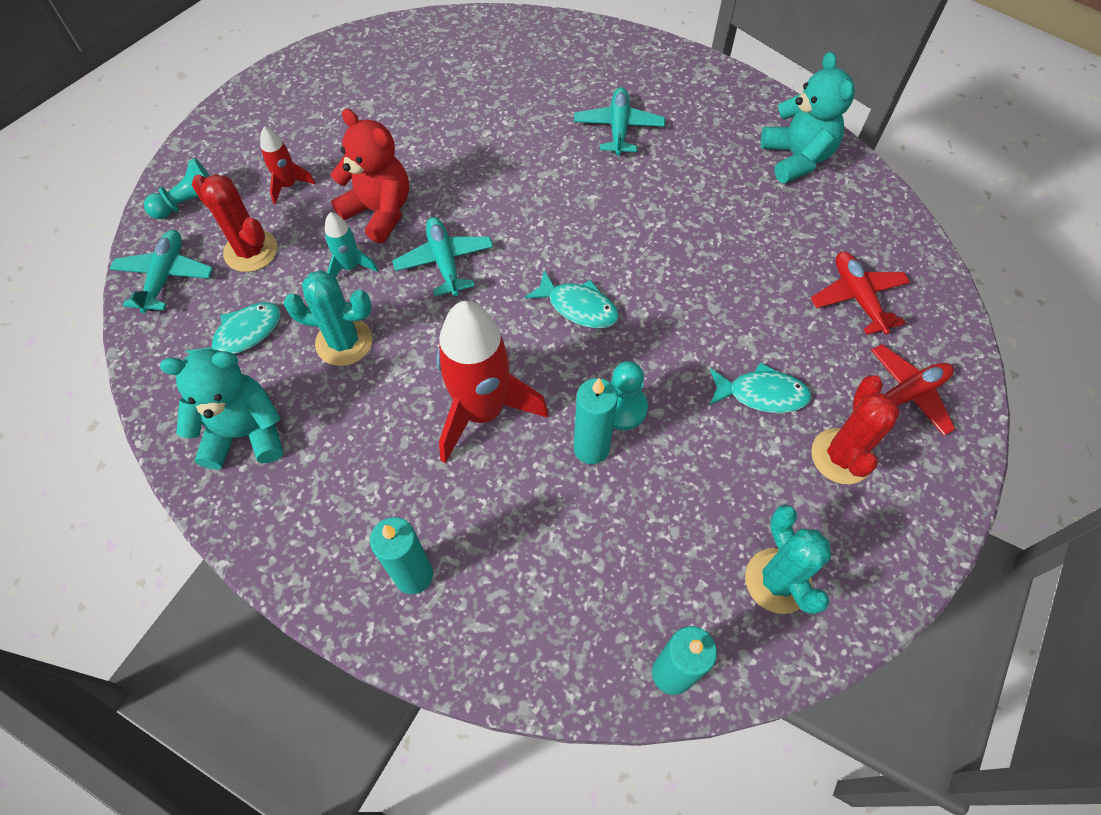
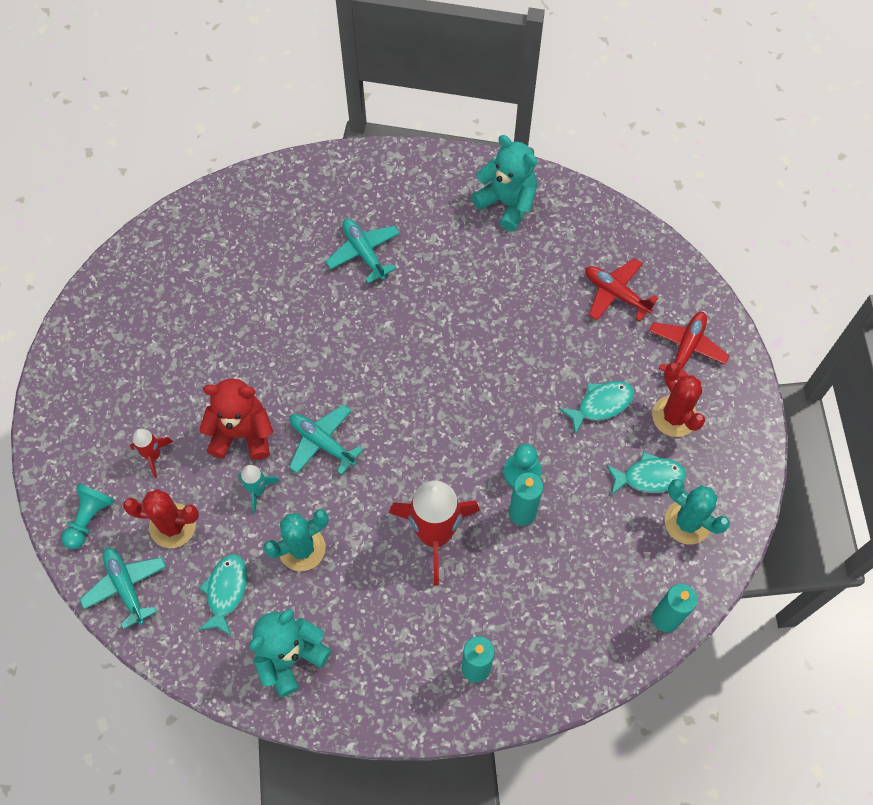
camera: 35 degrees left, 5 degrees up
turquoise fish [525,270,619,328] -> turquoise fish moved to [606,451,686,495]

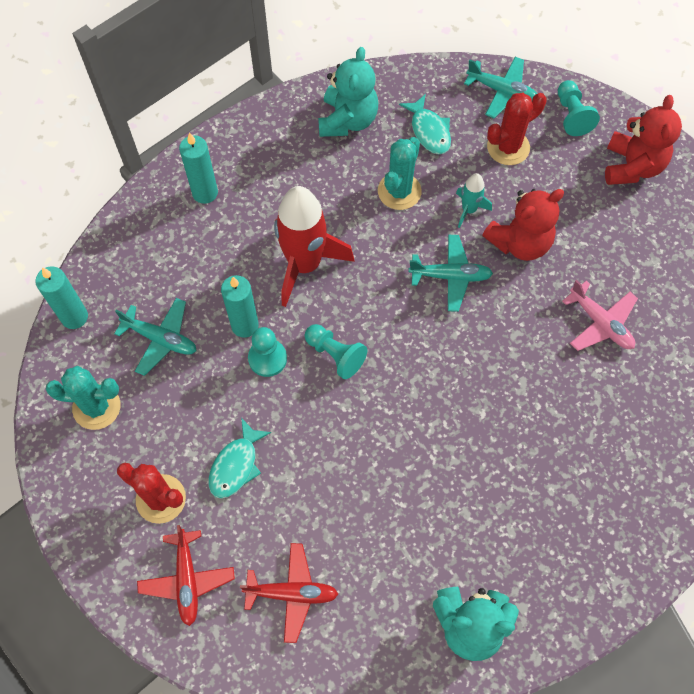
camera: 145 degrees right, 0 degrees up
red rocket [130,429,173,478] -> none
turquoise plane [326,219,400,284] -> turquoise plane moved to [114,298,196,376]
turquoise fish [606,451,686,495] -> none
none -> turquoise pawn [305,324,367,379]
none -> pink plane [562,280,638,351]
none -> red teddy bear [605,95,682,185]

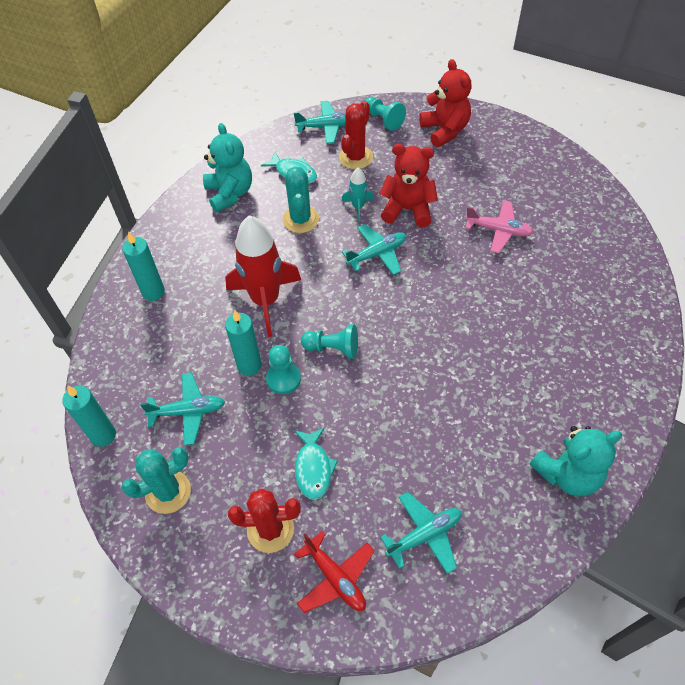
camera: 30 degrees left, 10 degrees down
red plane [240,543,338,643] -> turquoise plane [380,492,462,574]
red teddy bear [482,189,564,261] -> red teddy bear turned 105 degrees counterclockwise [379,144,438,227]

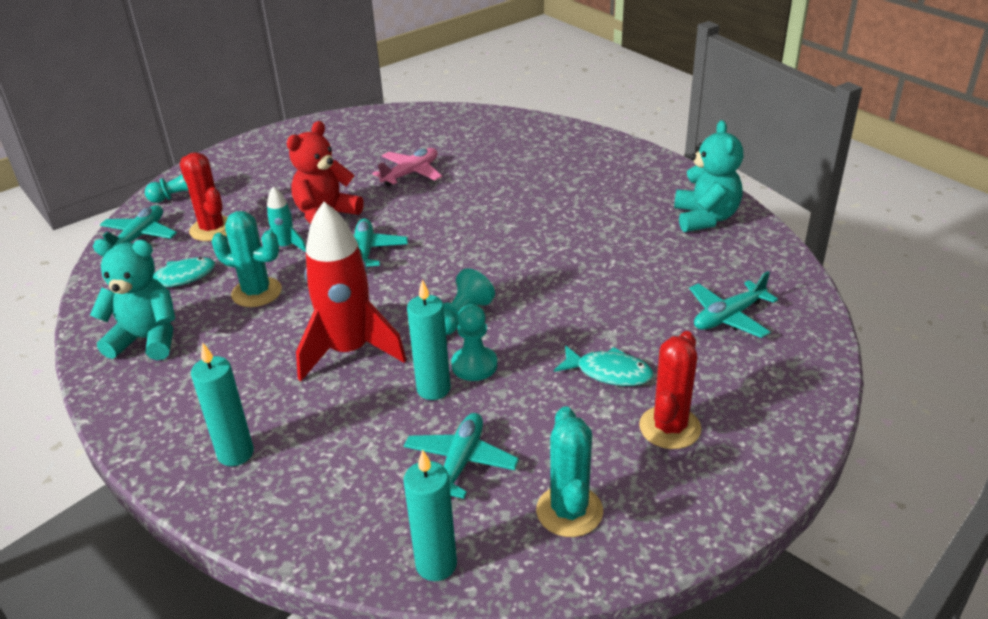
camera: 65 degrees left, 20 degrees down
red plane [294,531,374,613] -> none
turquoise plane [380,492,462,574] -> turquoise plane turned 120 degrees counterclockwise [689,271,778,338]
red teddy bear [419,59,471,147] -> none

